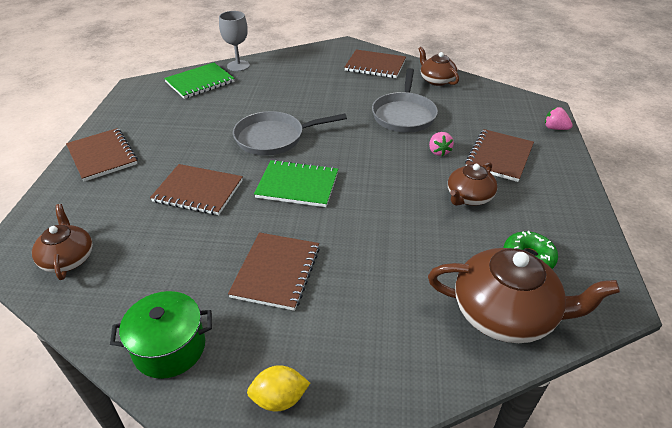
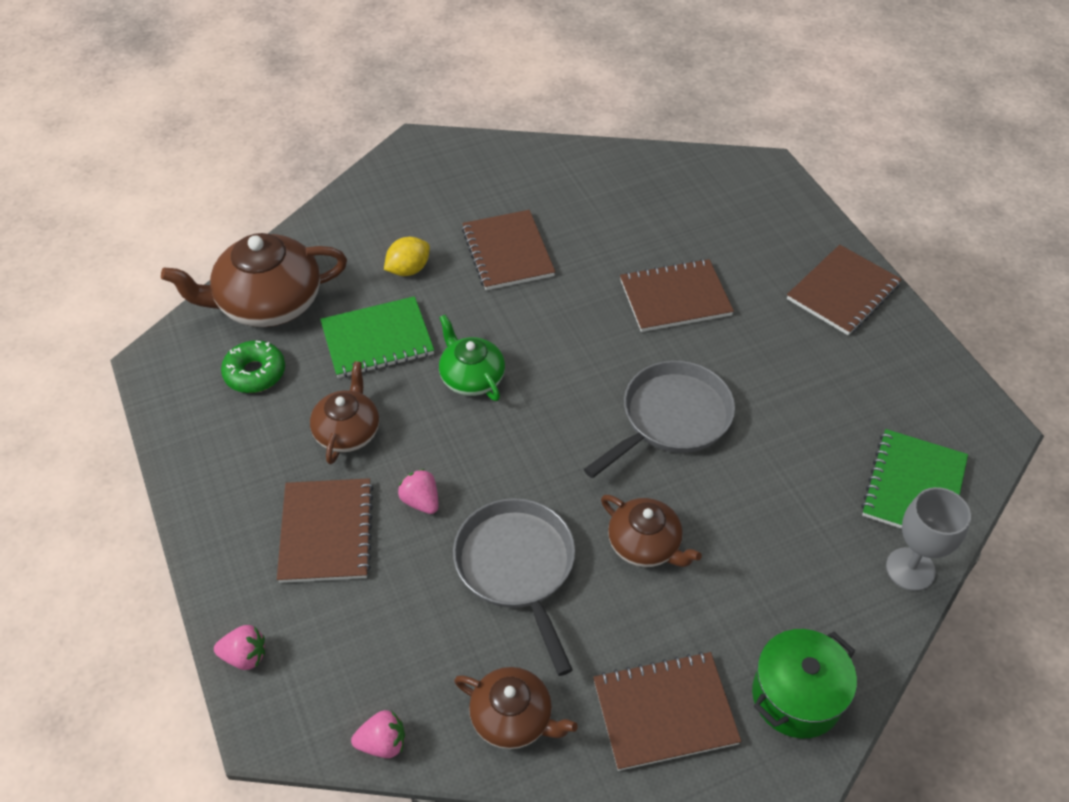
camera: 150 degrees right, 10 degrees up
brown teapot [32,204,93,280] -> brown teapot moved to [601,495,702,567]
brown notebook [66,128,138,182] -> brown notebook turned 75 degrees counterclockwise [787,245,902,336]
green pot [110,291,212,379] -> green pot moved to [752,629,857,738]
yellow lemon [247,365,310,412] -> yellow lemon moved to [384,237,430,276]
green notebook [254,160,338,207] -> green notebook moved to [320,296,434,378]
none -> pink strawberry [351,710,405,758]
none -> green teapot [439,315,505,401]

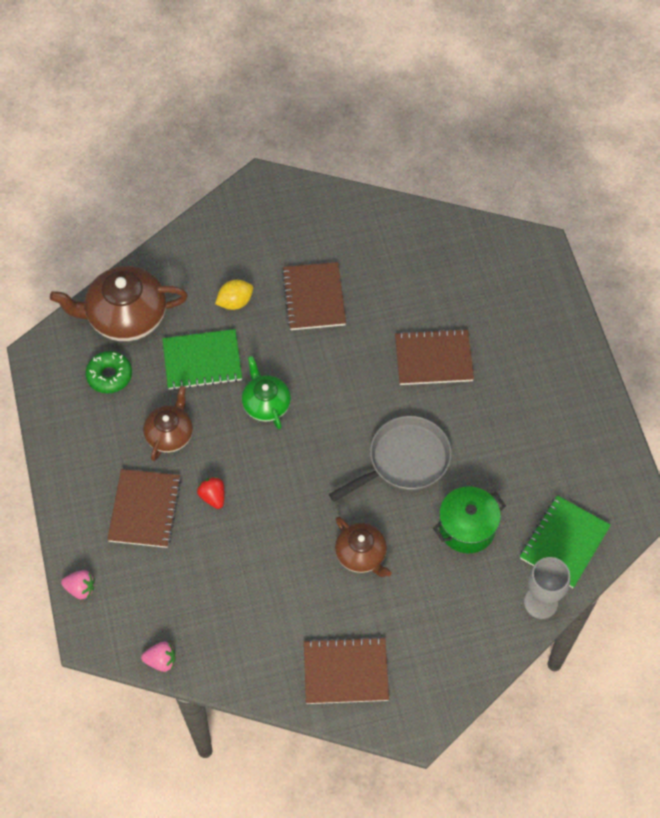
camera: 10 degrees right, 10 degrees up
pink strawberry [398,469,438,514] -> red strawberry [197,477,225,509]
grey pan [453,498,575,676] -> none
brown teapot [454,667,578,749] -> none
green pot [752,629,857,738] -> green pot moved to [433,487,506,553]
brown notebook [787,245,902,336] -> none

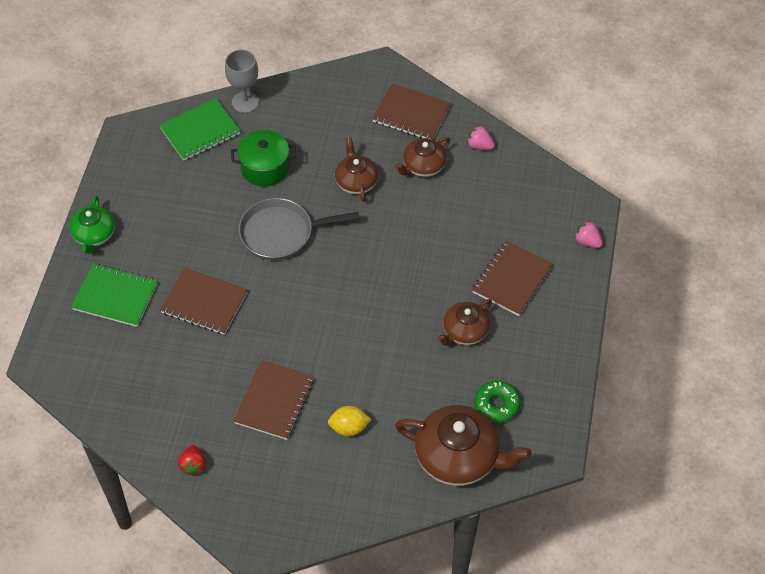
camera: 155 degrees left, 5 degrees down
pink strawberry [141,642,176,672] -> pink strawberry moved to [467,126,495,150]
green notebook [162,329,242,390] -> green notebook moved to [71,263,158,327]
red strawberry [197,477,225,509] -> red strawberry moved to [178,445,206,476]
green teapot [242,356,291,429] -> green teapot moved to [70,196,115,254]
none -> brown teapot [395,137,450,177]

